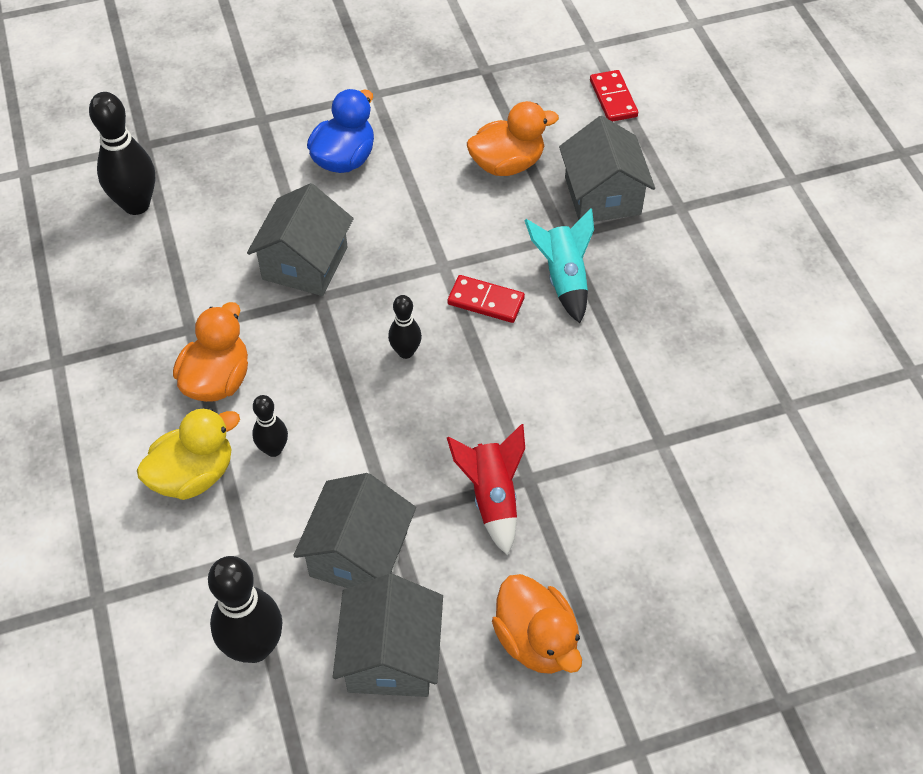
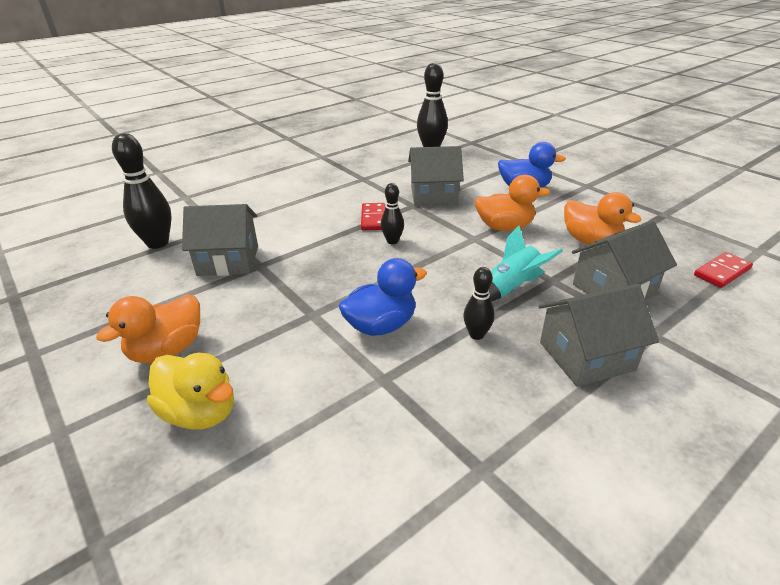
camera: 70 degrees right, 20 degrees down
yellow duck [137,408,240,500] -> yellow duck moved to [147,353,234,430]
orange duck [173,302,248,402] -> orange duck moved to [474,175,550,231]
black bowling pin [252,395,288,457] -> black bowling pin moved to [463,267,494,340]
grey house [333,574,443,697] -> grey house moved to [538,284,659,387]
red domino [447,275,525,323] -> red domino moved to [361,203,385,230]
red rocket [447,424,525,555] -> none
none -> blue duck [338,258,427,336]

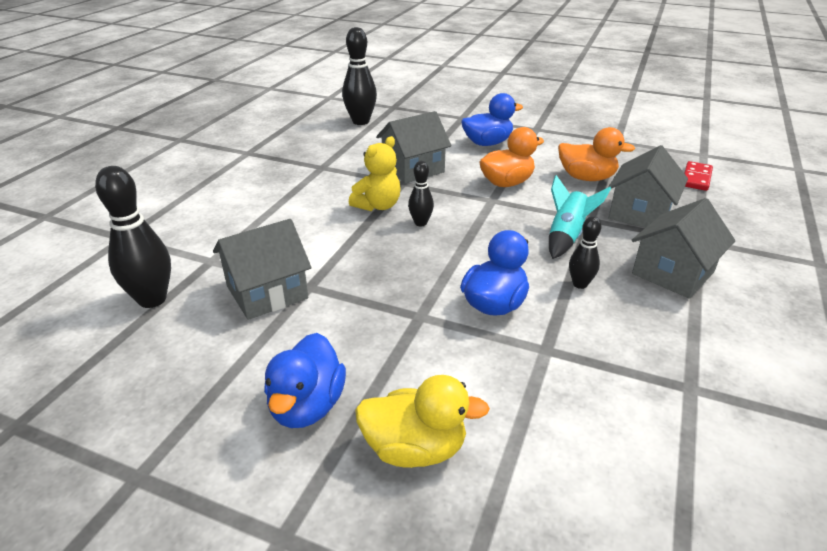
camera: 30 degrees left, 0 degrees up
orange duck [96,295,200,363] -> blue duck [264,333,346,428]
red domino [361,203,385,230] -> yellow teddy bear [349,136,401,211]

